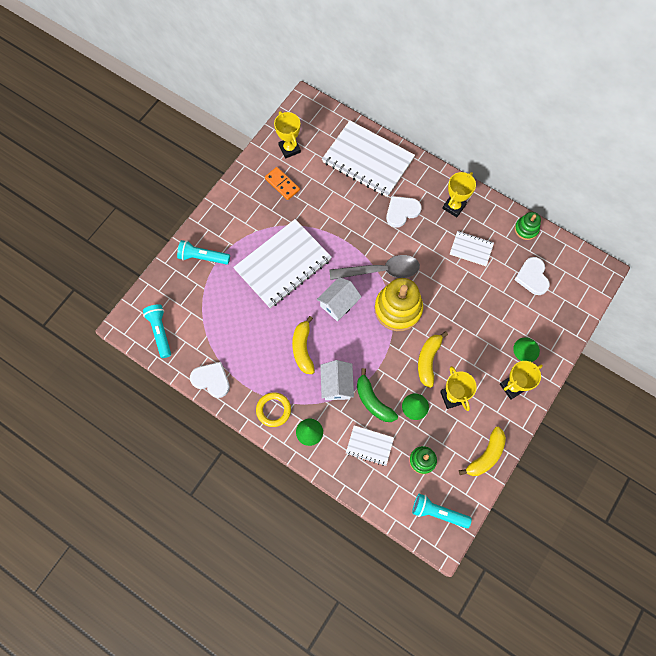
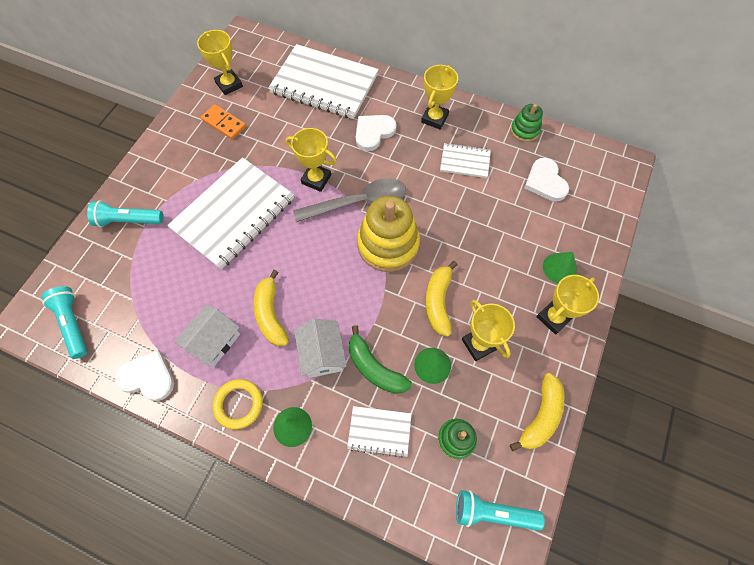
camera: 10 degrees left, 5 degrees down
white house [317,277,362,322] -> white house moved to [174,304,240,367]
none -> yellow trophy [286,128,337,192]

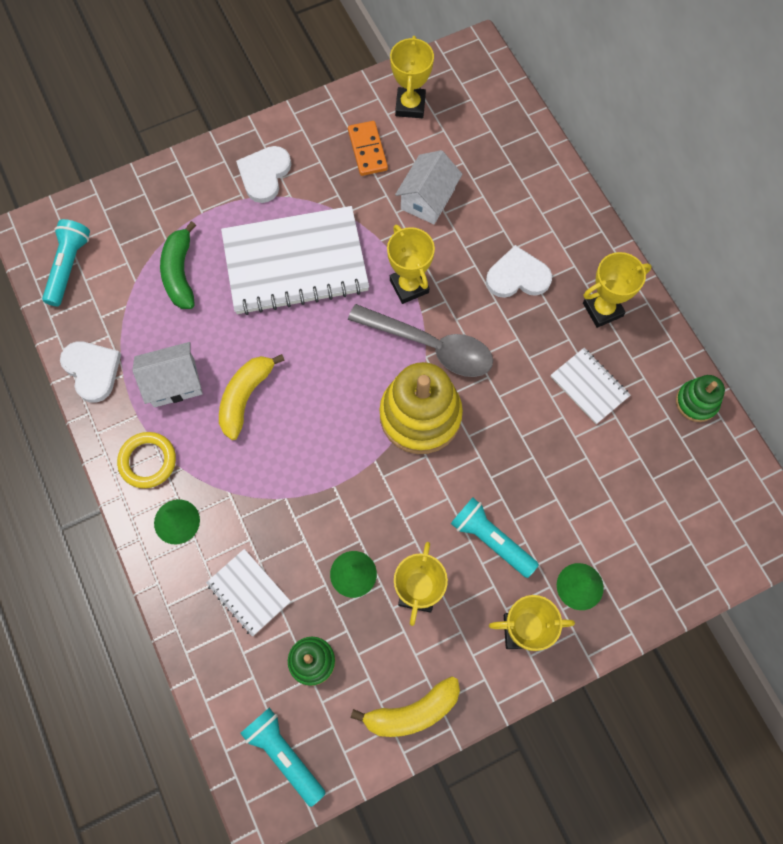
camera: 40 degrees right, 5 degrees up
turquoise flashlight [87,200,163,227] -> turquoise flashlight moved to [450,497,539,578]
white notebook [268,44,379,119] -> none
white house [294,319,346,378] -> white house moved to [395,150,463,224]
green banana [349,325,412,394] -> green banana moved to [160,221,196,309]
yellow banana [425,261,458,337] -> none
white heart [524,158,569,201] -> white heart moved to [236,146,291,203]

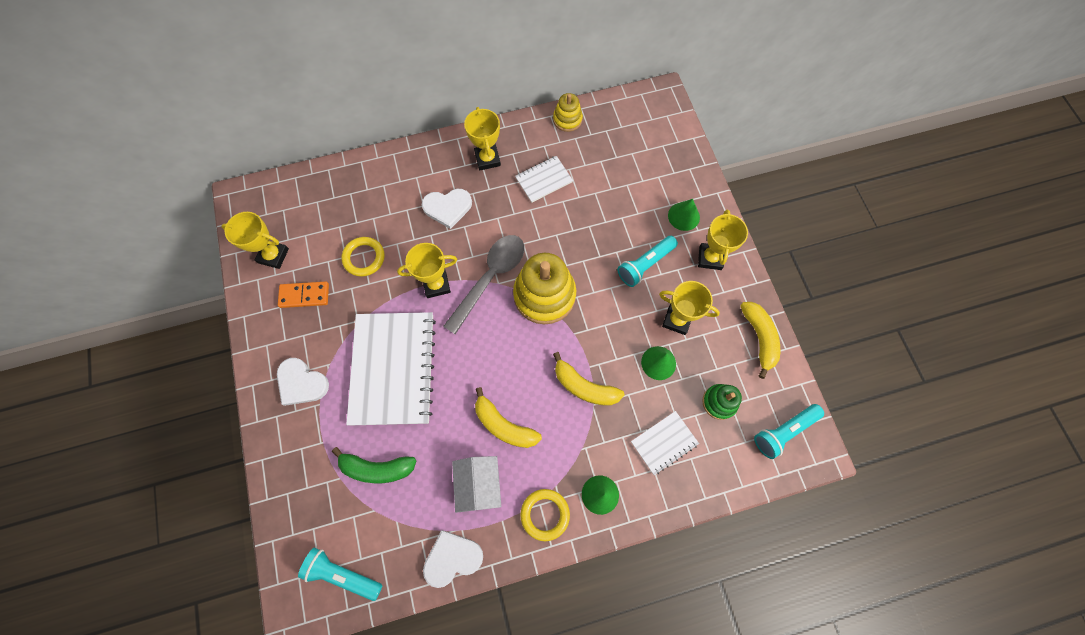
camera: 80 degrees left, 0 degrees up
white house [395,150,463,224] -> yellow ring [341,237,384,277]
white heart [486,245,552,298] -> white heart turned 105 degrees counterclockwise [422,189,472,229]
green stacking toy [676,375,725,422] -> yellow stacking toy [553,93,583,132]
none -> yellow banana [553,352,624,406]

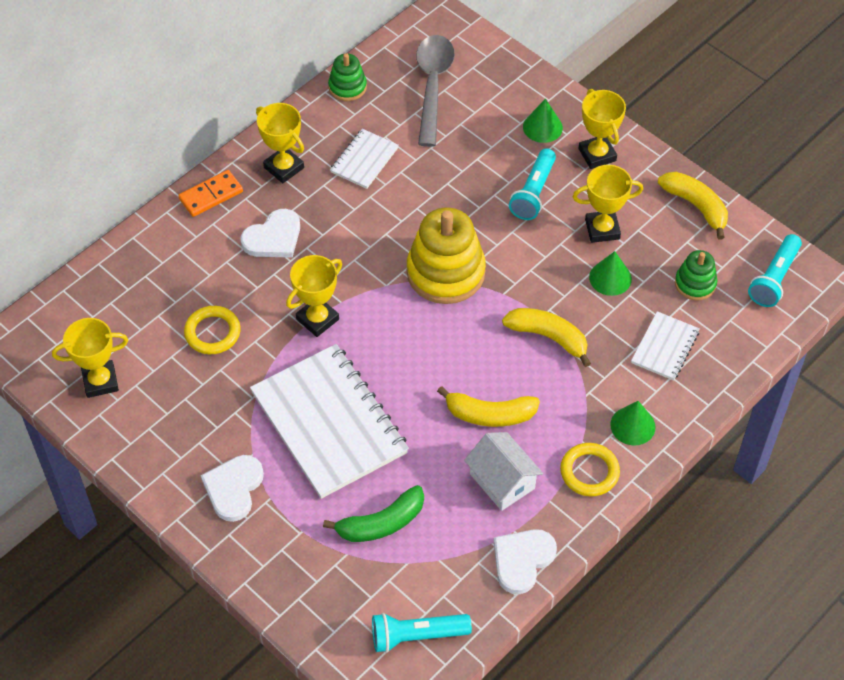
camera: 30 degrees left, 15 degrees down
white heart [277,358,329,406] -> white heart turned 105 degrees clockwise [201,455,264,522]
orange domino [278,282,329,308] -> orange domino moved to [178,170,243,217]
grey spoon [443,235,525,334] -> grey spoon moved to [416,35,455,147]
yellow stacking toy [553,93,583,132] -> green stacking toy [328,53,367,101]
yellow banana [553,352,624,406] -> yellow banana turned 150 degrees counterclockwise [502,308,591,367]

